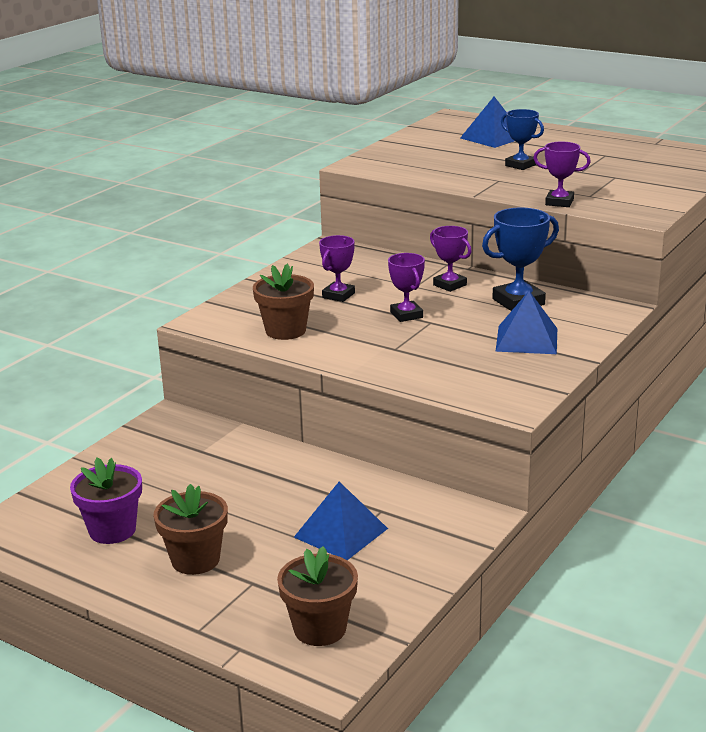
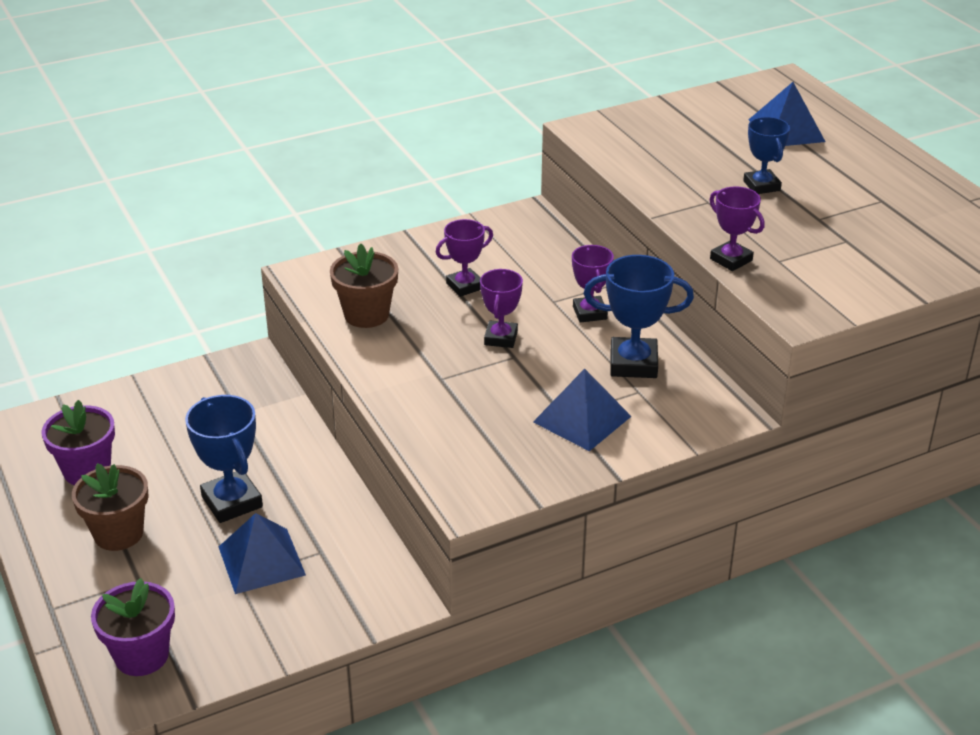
camera: 30 degrees right, 10 degrees up
brown flower pot [277,546,358,646] -> purple flower pot [91,578,175,676]
none -> blue trophy [185,395,263,523]

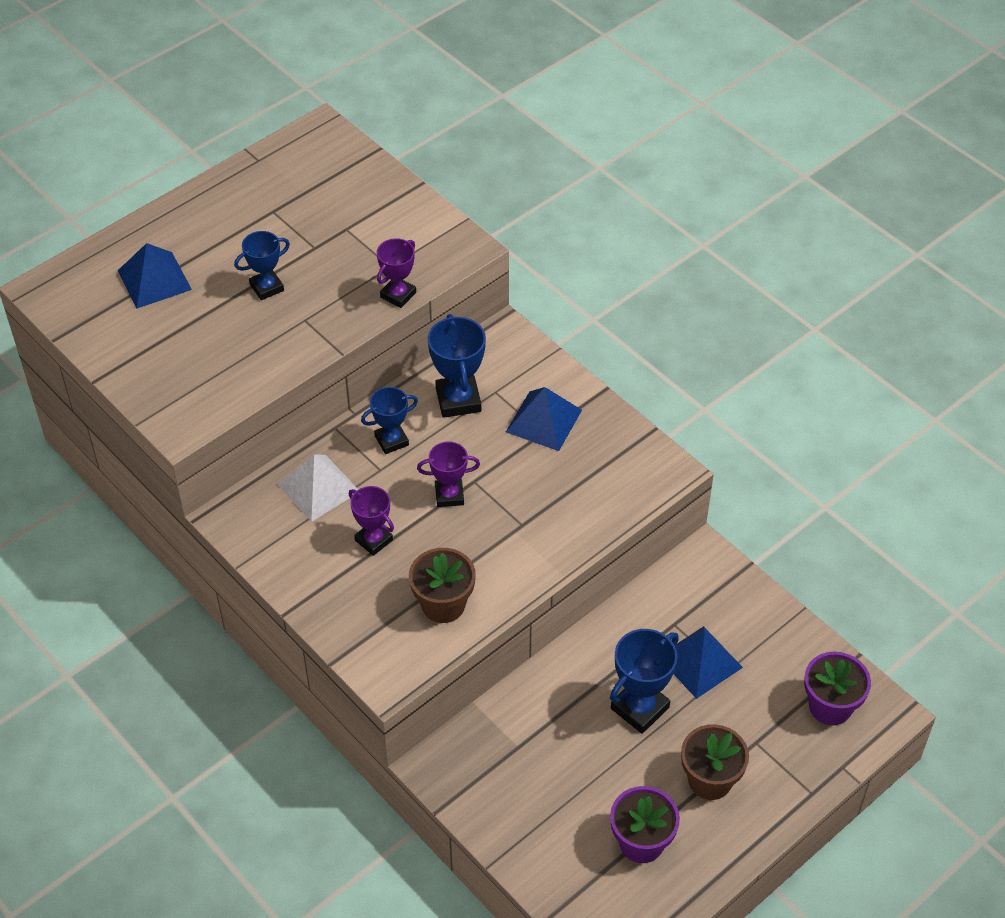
camera: 105 degrees left, 15 degrees up
purple trophy [572,245,614,322] -> blue trophy [361,387,418,454]
none -> white pyramid [277,454,359,522]

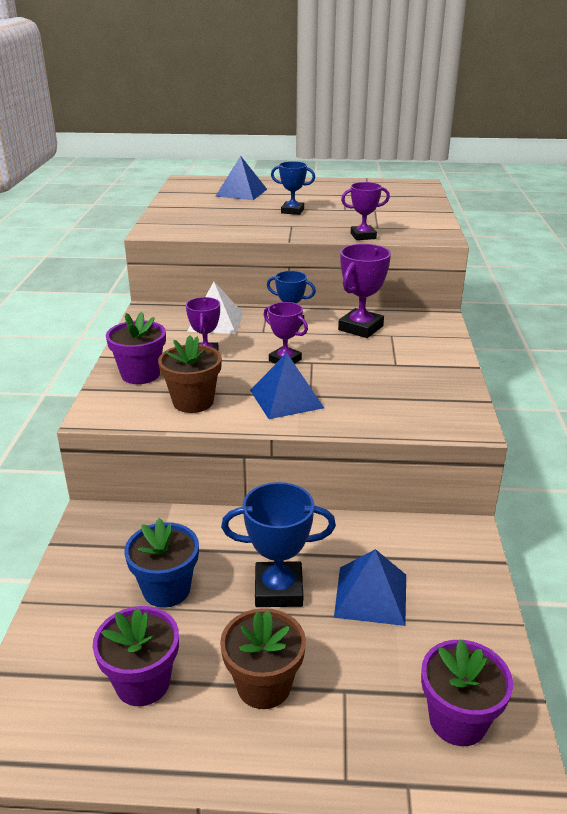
camera: 45 degrees right, 20 degrees down
blue trophy [428,314,486,418] -> purple trophy [338,244,391,338]
blue pyramid [506,387,582,451] -> blue pyramid moved to [250,353,324,419]
none -> purple flower pot [106,312,166,384]
none -> blue flower pot [124,518,199,608]

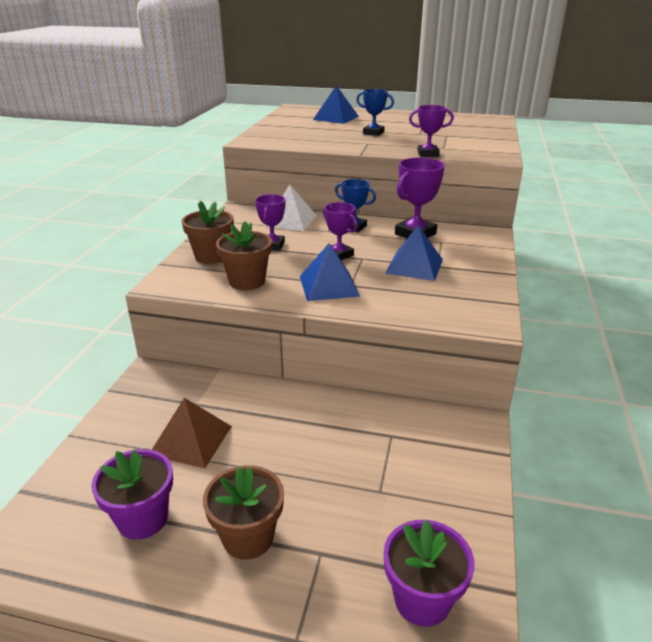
camera: 10 degrees right, 0 degrees up
purple flower pot [106,312,166,384] -> brown flower pot [182,201,234,264]
blue flower pot [124,518,199,608] -> brown pyramid [152,398,232,468]
blue trophy [221,482,336,607] -> none
blue pyramid [334,549,406,626] -> blue pyramid moved to [385,225,443,281]

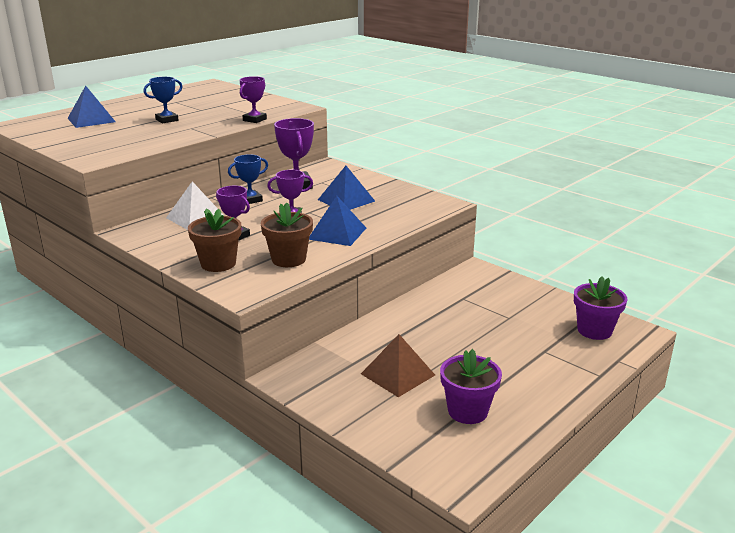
camera: 60 degrees left, 5 degrees down
brown flower pot [203,465,284,560] -> none

